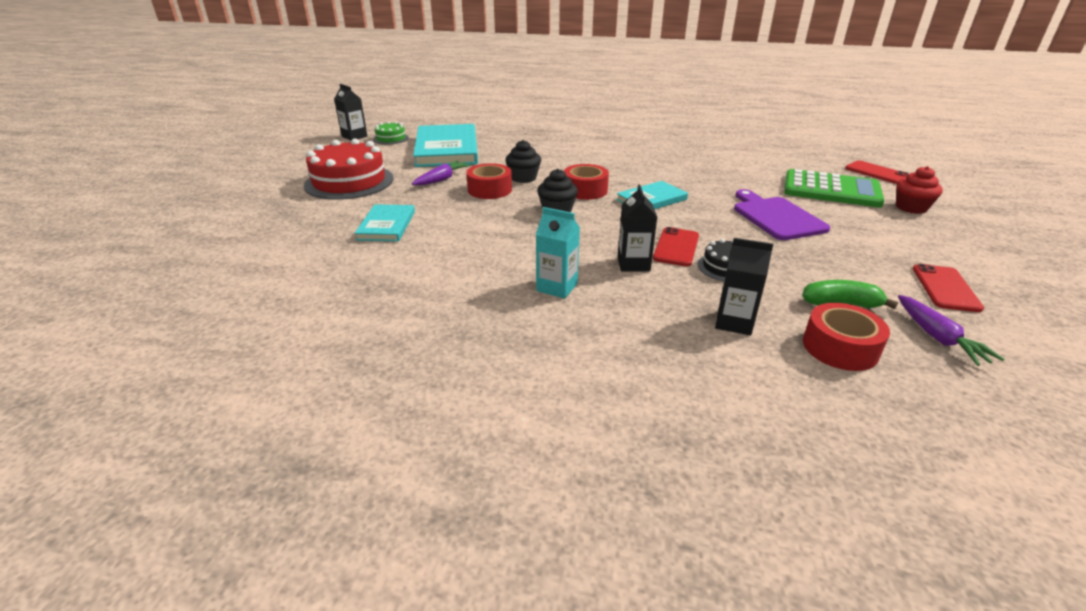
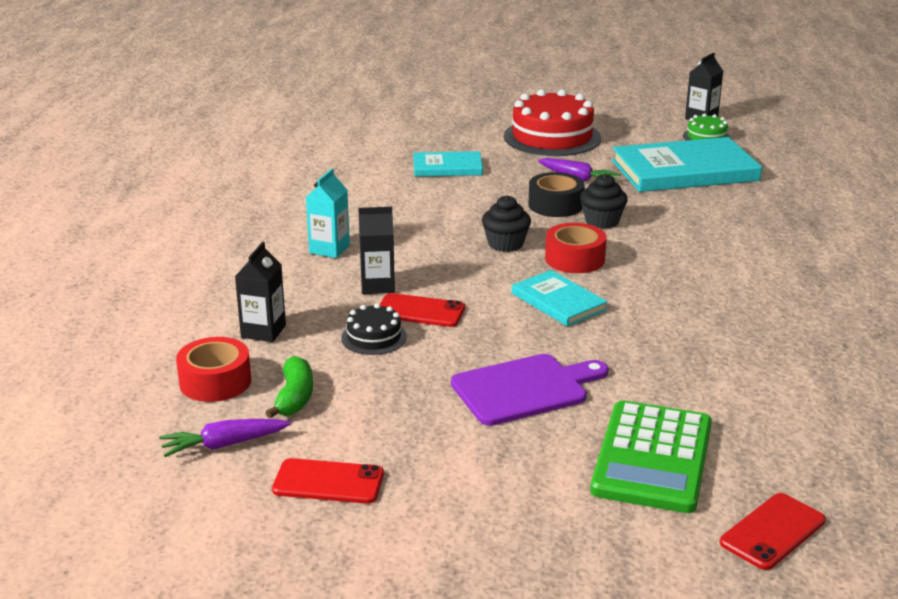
camera: 85 degrees right, 5 degrees down
red tape [466,163,512,199] -> black tape [529,172,584,217]
red cupcake [896,166,943,214] -> none

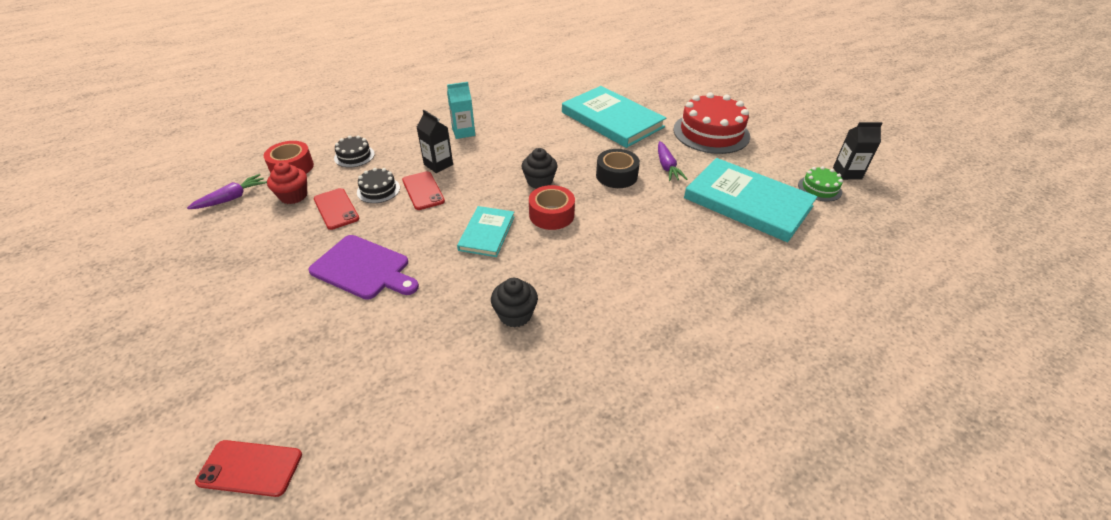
camera: 50 degrees right, 15 degrees up
purple carrot [159,419,291,457] -> purple carrot turned 105 degrees clockwise [187,174,267,209]
black carton [235,242,286,342] -> black cake [334,135,375,167]
green banana [266,356,313,419] -> red cupcake [267,162,307,204]
red phone [272,458,384,504] -> red phone moved to [314,188,359,230]
turquoise book [413,151,483,177] -> turquoise book [562,86,666,148], size x1.86
black cupcake [580,174,628,229] -> black cupcake moved to [491,278,538,327]
green calculator [590,401,712,513] -> none

